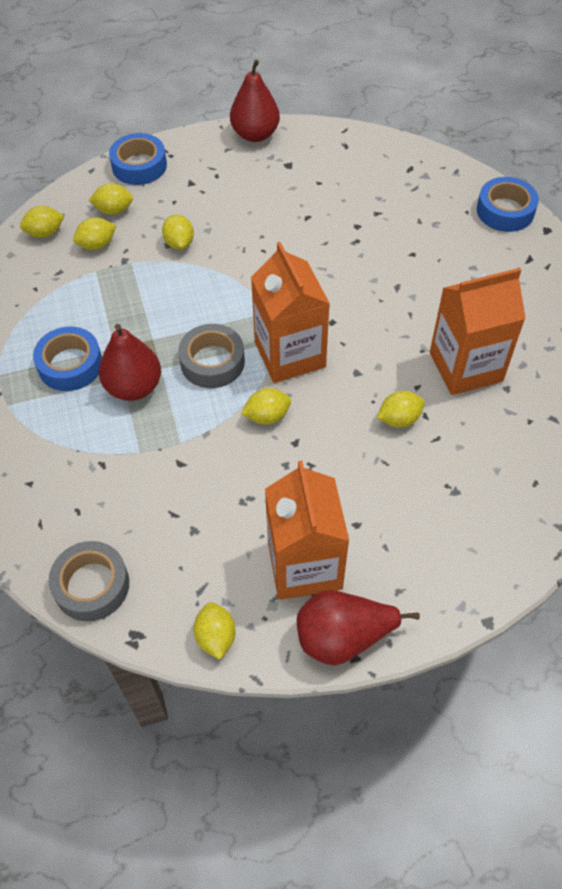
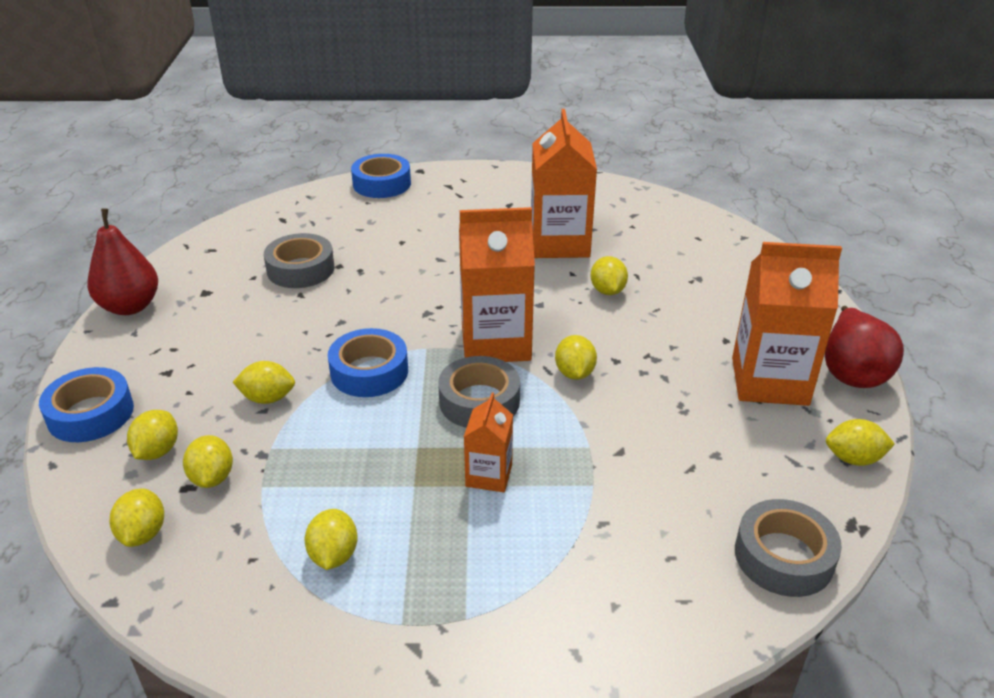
camera: 75 degrees left, 20 degrees down
blue tape [33,327,102,391] -> blue tape moved to [328,328,408,397]
red pear [99,324,161,401] -> orange carton [464,392,513,492]
none -> grey tape [264,233,335,288]
none -> yellow lemon [304,509,358,570]

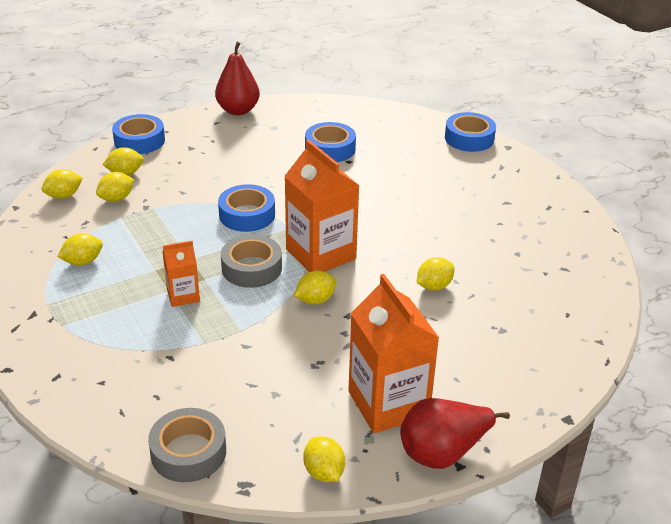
camera: 60 degrees right, 0 degrees up
yellow lemon [233,361,295,404] -> none
grey tape [264,233,335,288] -> blue tape [305,122,356,162]
orange carton [531,109,597,258] -> none

